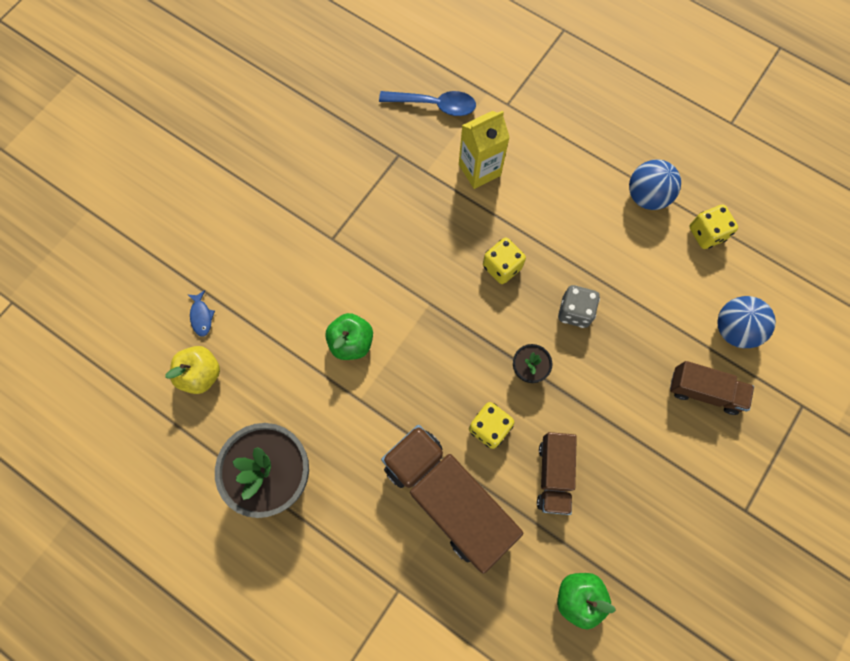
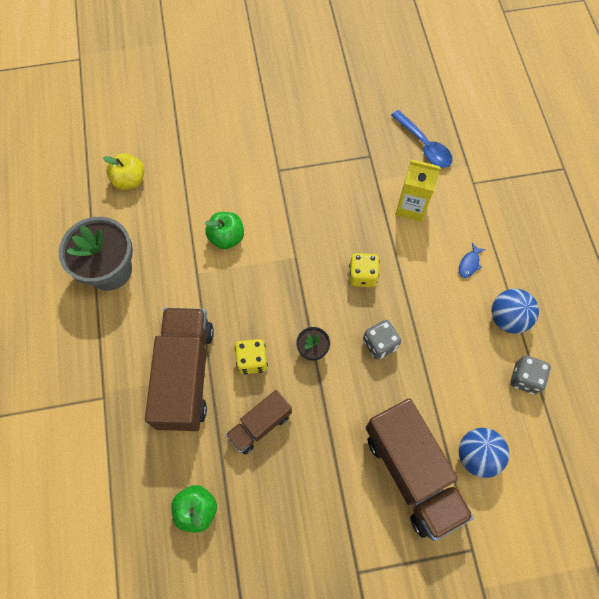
camera: 45 degrees right, 5 degrees down
blue fish [187,290,215,337] -> blue fish moved to [459,243,486,278]
brown truck [670,361,754,415] -> brown truck [366,398,474,541], size x1.83
yellow dice [689,204,738,249] -> grey dice [510,356,551,394]

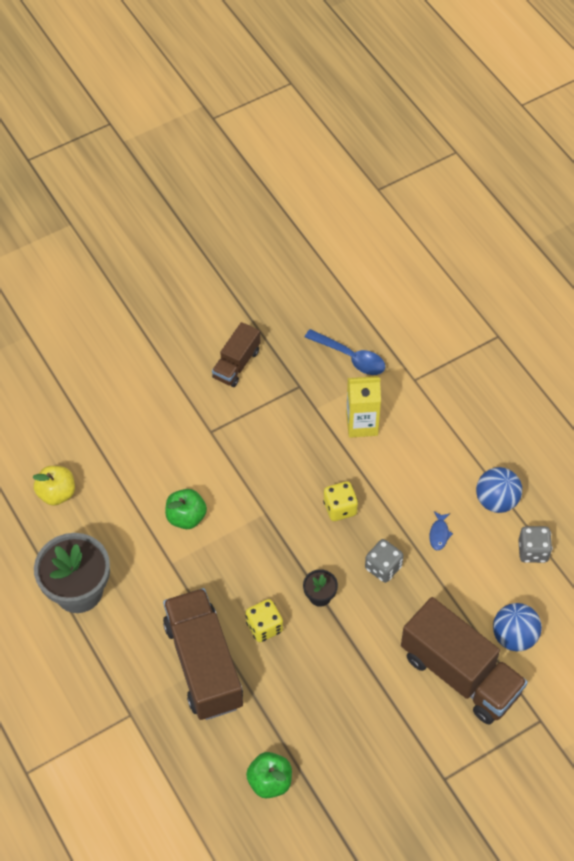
camera: 20 degrees left, 10 degrees down
brown truck [226,390,292,454] -> brown truck moved to [212,322,260,387]
blue fish [459,243,486,278] -> blue fish moved to [429,511,453,550]

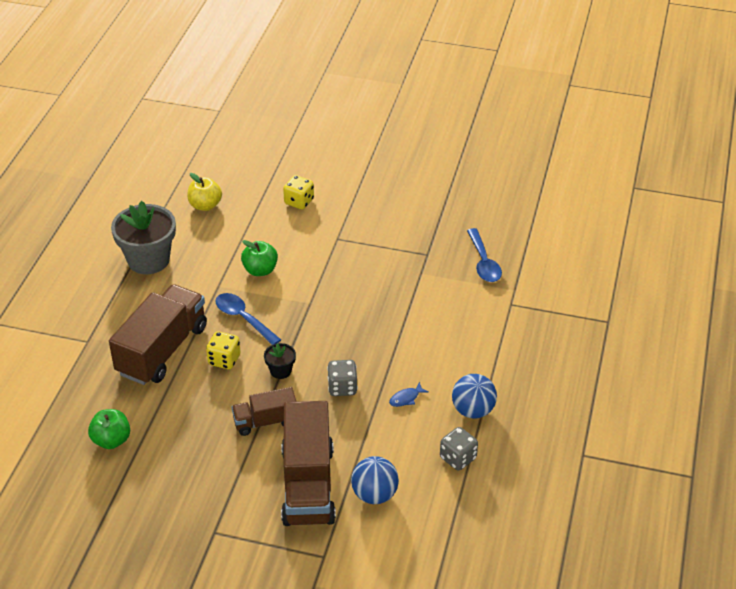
camera: 45 degrees right, 15 degrees down
brown truck [212,322,260,387] -> brown truck moved to [232,387,297,436]
yellow dice [323,481,358,521] -> yellow dice moved to [283,175,314,209]
yellow carton [346,376,381,438] -> none
none -> blue spoon [215,293,281,345]

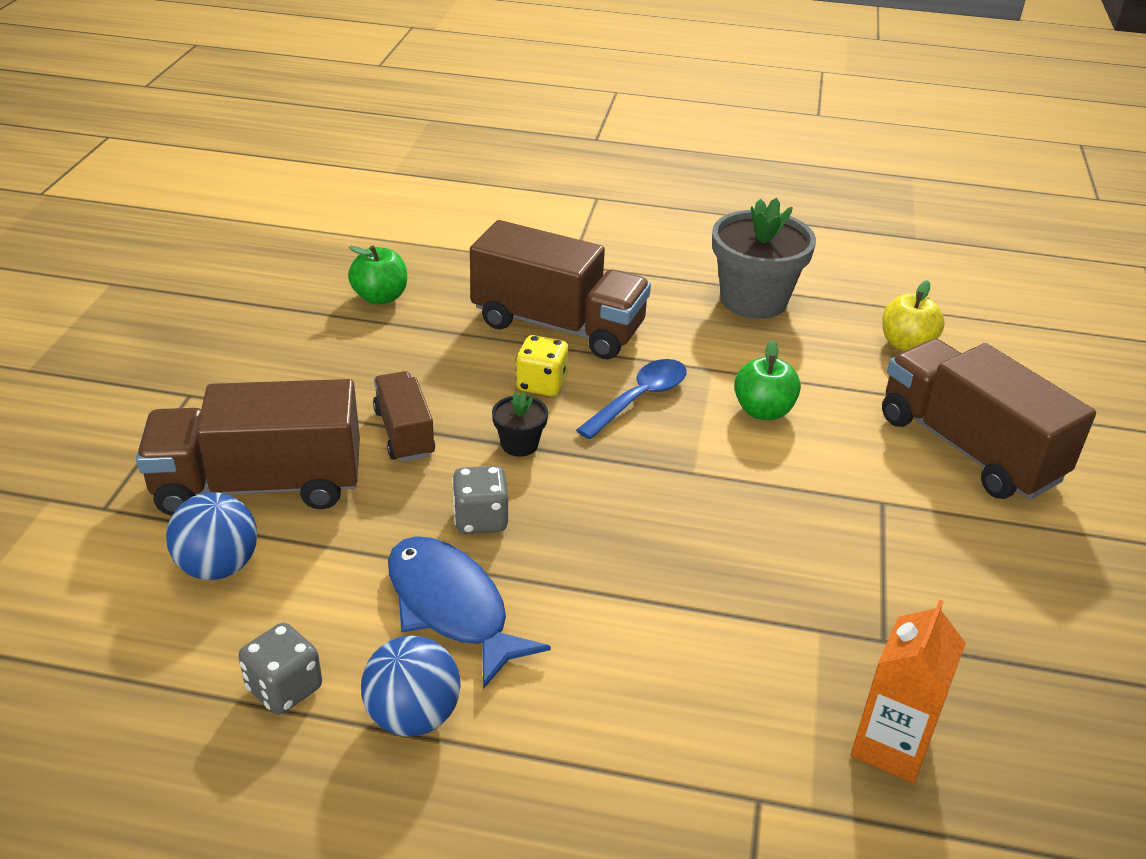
camera: 85 degrees right, 5 degrees down
yellow dice [283,175,314,209] -> brown truck [882,339,1096,500]
blue fish [389,382,429,407] -> blue fish [388,536,551,689], size x2.46
blue spoon [467,228,502,282] -> orange carton [851,600,966,783]

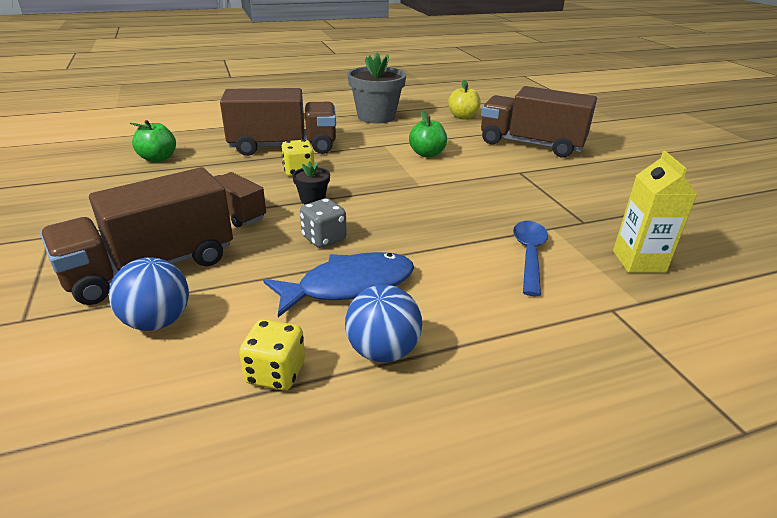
camera: 30 degrees left, 5 degrees down
grey dice [239,623,322,715] -> yellow dice [239,320,305,390]
blue fish [388,536,551,689] -> blue fish turned 135 degrees clockwise [263,252,414,317]
blue spoon [576,359,687,439] -> blue spoon moved to [513,221,548,296]
orange carton [851,600,966,783] -> yellow carton [613,151,698,273]

